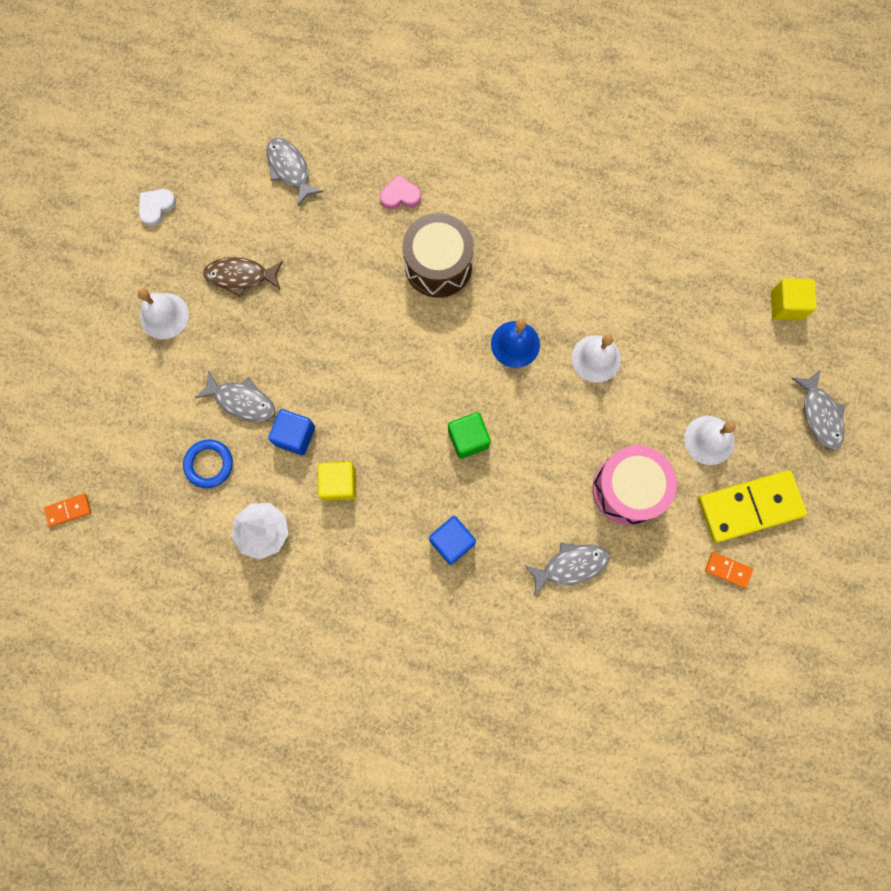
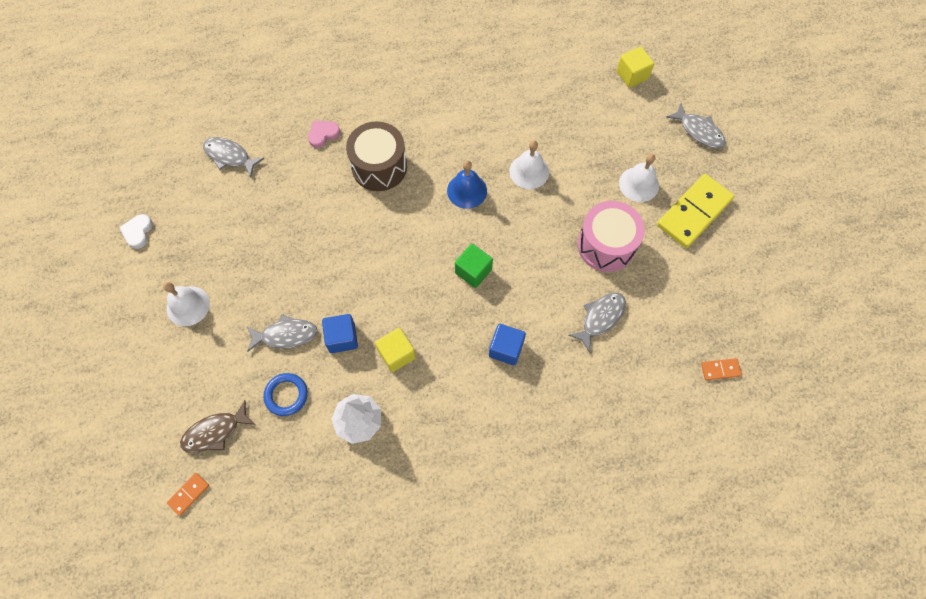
camera: 30 degrees left, 10 degrees down
brown fish [203,257,283,297] -> brown fish moved to [180,400,256,453]
orange domino [705,552,753,588] -> orange domino moved to [701,358,742,380]

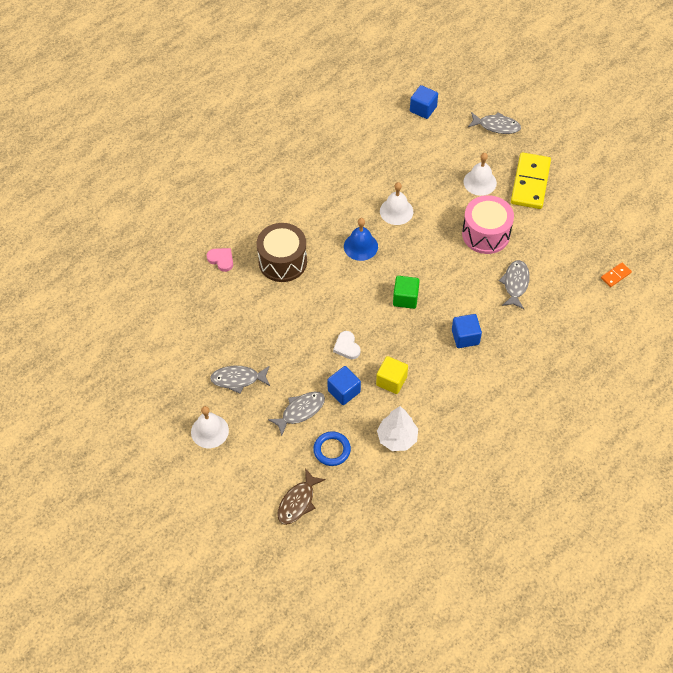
camera: 30 degrees left, 10 degrees down
white heart [119,214,153,249] -> white heart moved to [333,331,361,359]
orange domino [167,473,209,516] -> none
grey fish [203,137,264,177] -> grey fish moved to [210,366,270,394]
pink heart [308,120,340,148] -> pink heart turned 105 degrees clockwise [206,248,233,272]
yellow cube [617,47,654,88] -> blue cube [410,85,438,119]

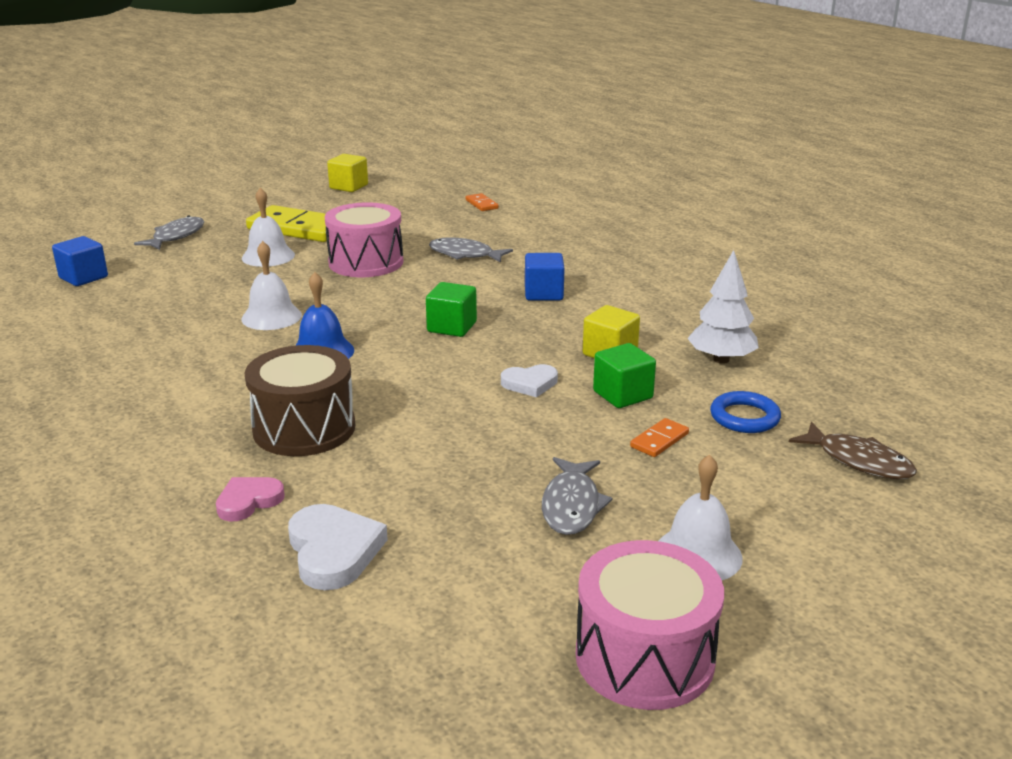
camera: 80 degrees left, 30 degrees down
grey fish [268,392,325,436] -> orange domino [630,418,689,457]
blue cube [327,366,361,405] -> green cube [593,343,656,408]
none -> white heart [288,504,388,590]
none -> yellow cube [327,154,368,192]
none -> pink drum [576,540,724,710]

